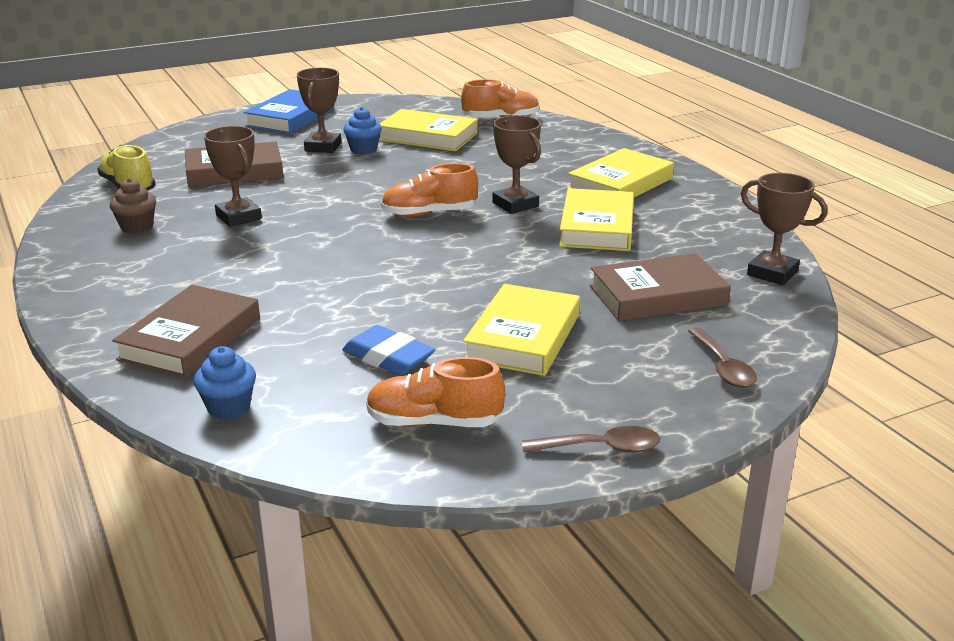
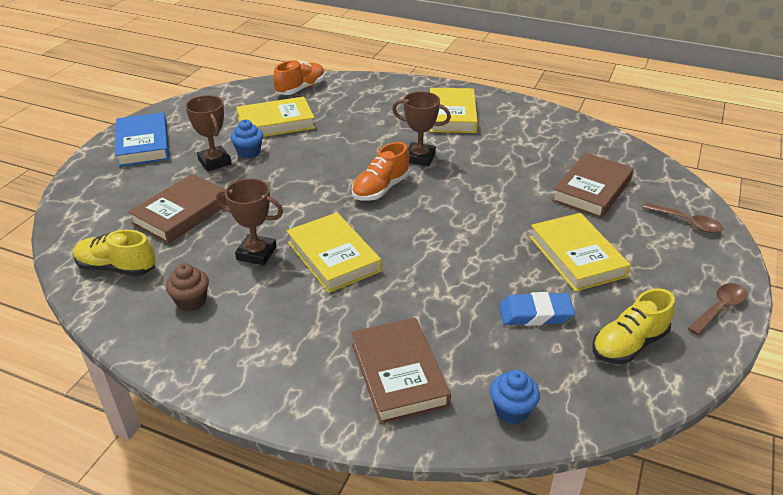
camera: 40 degrees left, 10 degrees up
orange shoe [366,357,505,427] -> yellow shoe [592,288,675,364]
yellow book [559,188,634,251] -> yellow book moved to [287,213,381,293]
brown trophy [741,173,827,285] -> none

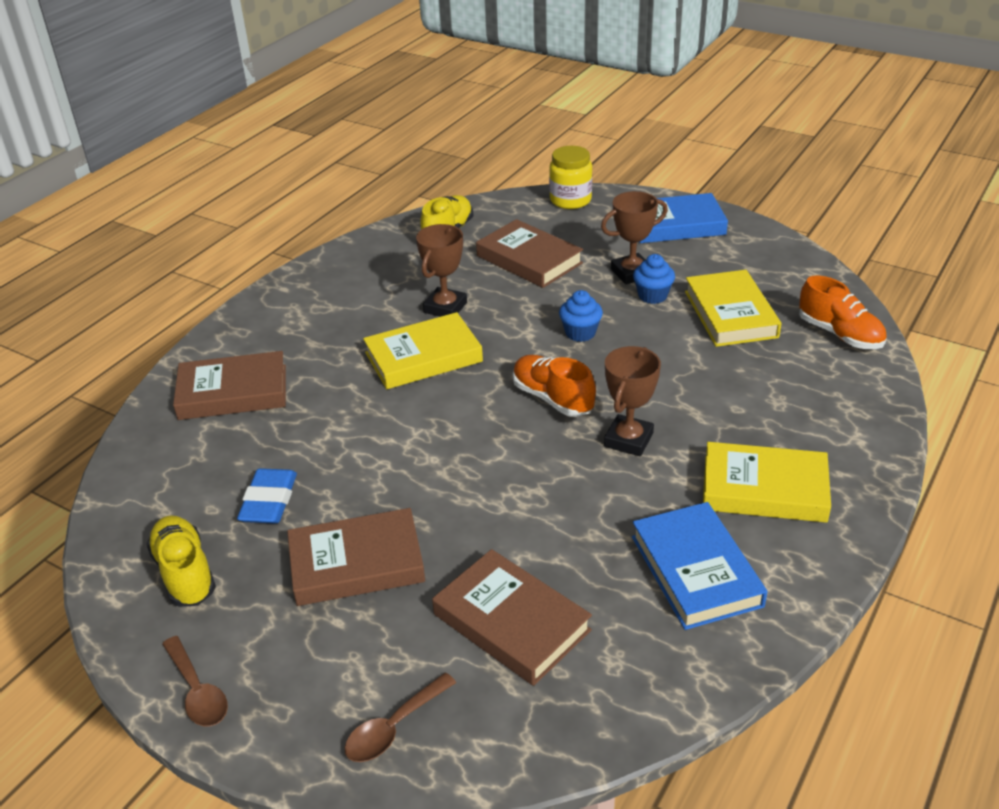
camera: 100 degrees right, 0 degrees up
brown cupcake [166,263,209,312] -> none
blue cupcake [490,370,540,424] -> blue cupcake moved to [559,290,603,342]
yellow book [530,213,631,292] -> brown book [287,508,425,606]
none -> yellow jar [549,146,592,209]
none -> blue book [632,502,767,630]

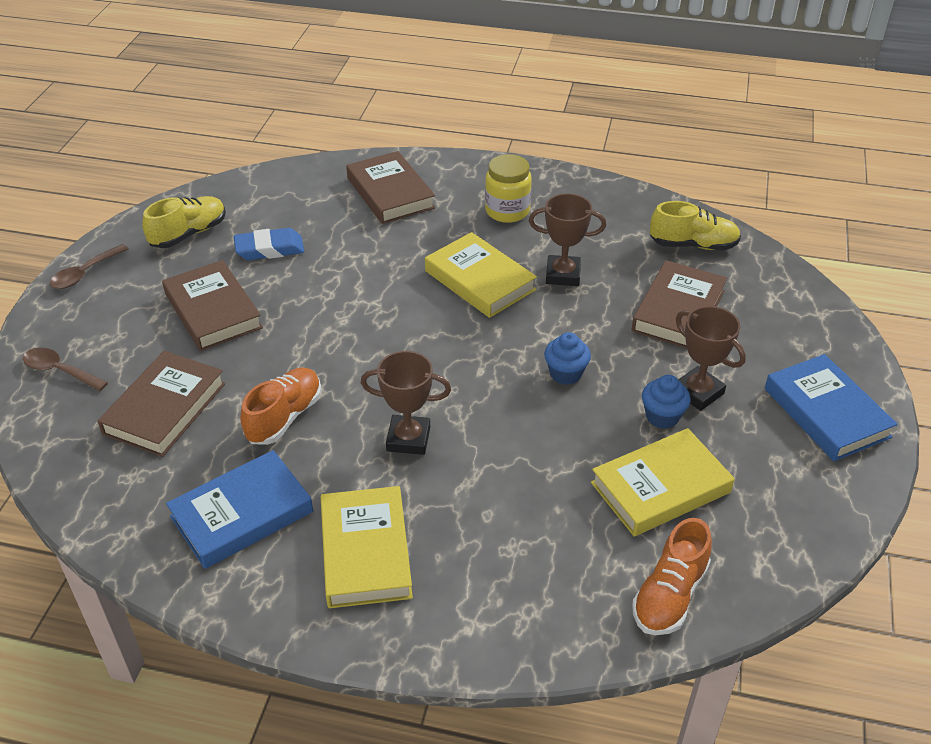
camera: 70 degrees right, 5 degrees up
orange shoe [513,355,596,417] -> orange shoe moved to [241,367,321,445]
yellow jar [549,146,592,209] -> yellow jar moved to [485,154,532,223]

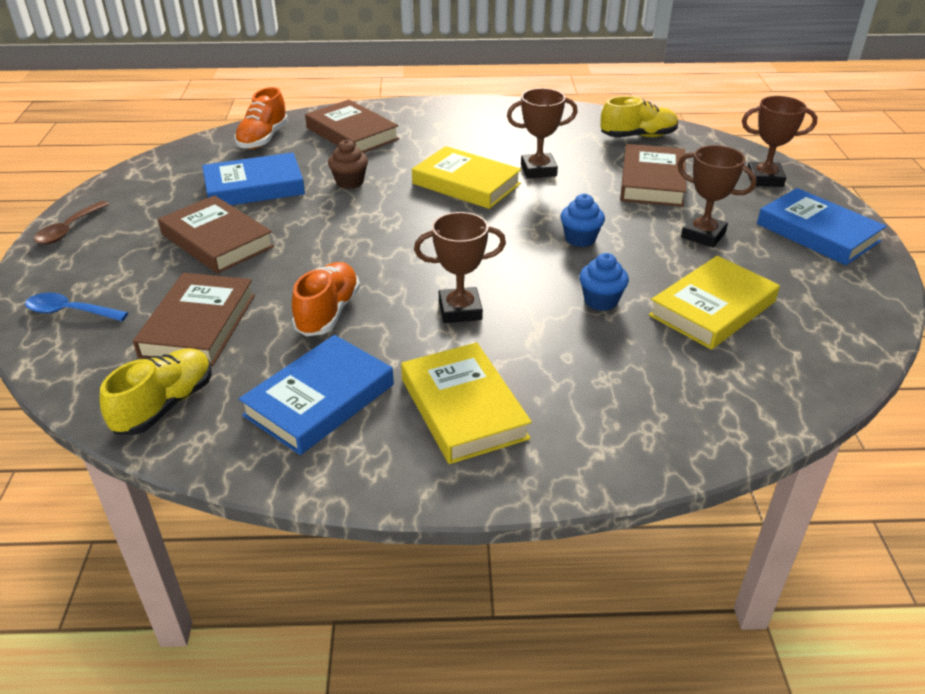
camera: 15 degrees left, 5 degrees down
brown spoon [23,347,108,391] -> blue spoon [25,293,128,321]
yellow shoe [142,196,226,248] -> yellow shoe moved to [99,348,212,435]
blue eraser [234,228,304,260] -> blue book [202,152,305,205]
yellow jar [485,154,532,223] -> none
orange shoe [632,518,712,635] -> orange shoe moved to [235,87,288,149]
blue cupcake [642,375,691,429] -> blue cupcake moved to [579,253,629,311]
none -> brown cupcake [328,139,368,189]
none -> brown trophy [742,96,818,187]

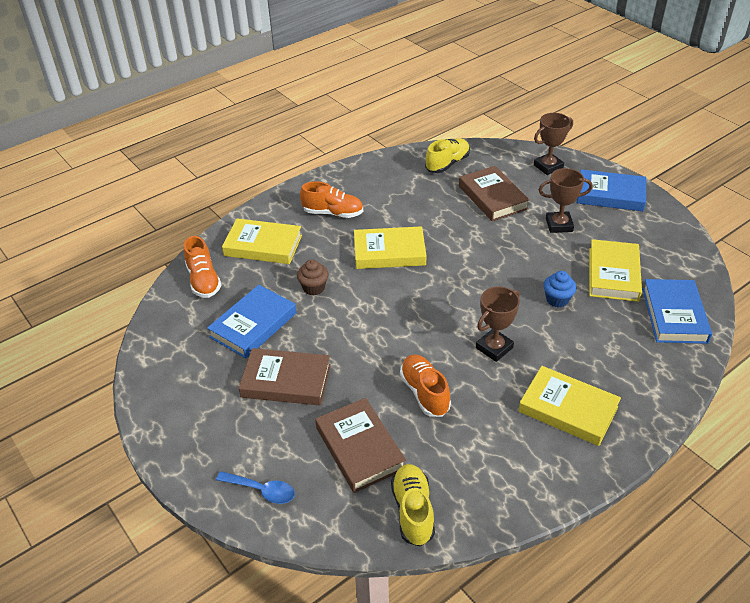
camera: 35 degrees left, 5 degrees up
blue spoon [25,293,128,321] -> blue spoon turned 135 degrees counterclockwise [216,471,295,504]
brown spoon [34,201,109,244] -> none
blue book [239,335,394,455] -> blue book moved to [642,279,712,344]
brown book [305,100,399,153] -> yellow book [222,218,302,264]
brown trophy [507,88,578,178] -> none
blue cupcake [560,194,605,247] -> none
none -> orange shoe [300,181,363,218]

